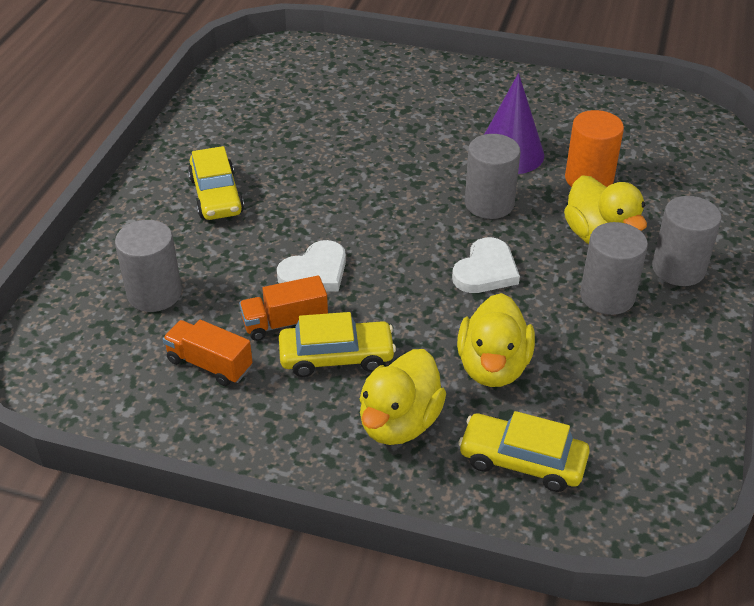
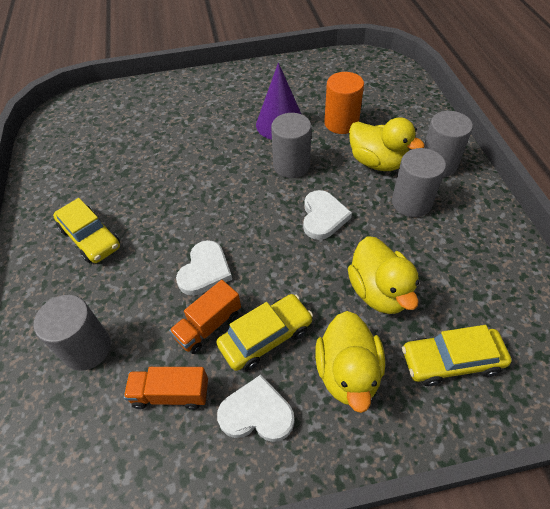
camera: 25 degrees left, 10 degrees up
none -> white heart [217,375,294,442]

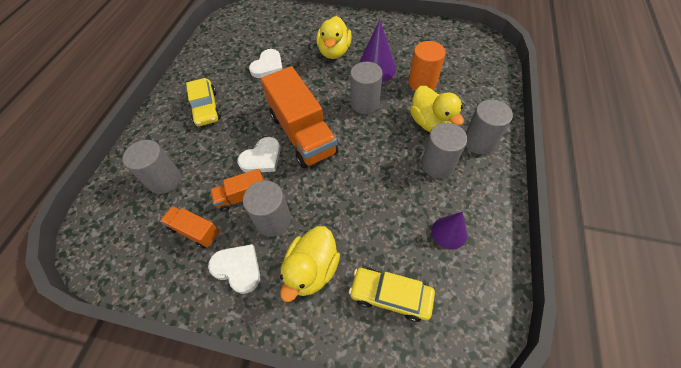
camera: 25 degrees right, 5 degrees up
yellow car [216,294,313,371] -> grey cylinder [243,181,291,237]
white heart [303,190,352,240] -> white heart moved to [249,49,283,78]
yellow duck [348,236,419,314] -> yellow duck moved to [316,16,352,59]
none -> orange truck [261,66,338,168]
none -> purple cone [432,212,467,250]

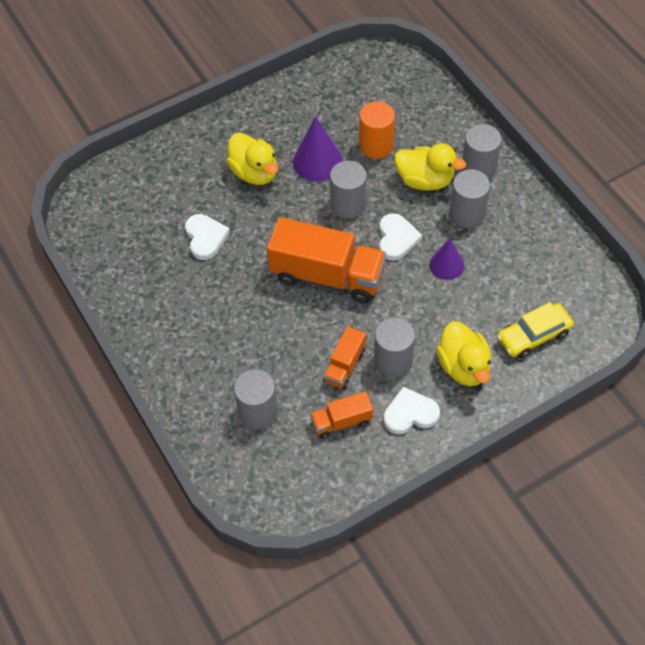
camera: 45 degrees left, 0 degrees up
yellow car [186,78,221,126] -> none
white heart [237,137,281,172] -> white heart moved to [379,213,422,261]
purple cone [432,212,467,250] -> purple cone moved to [429,238,464,280]

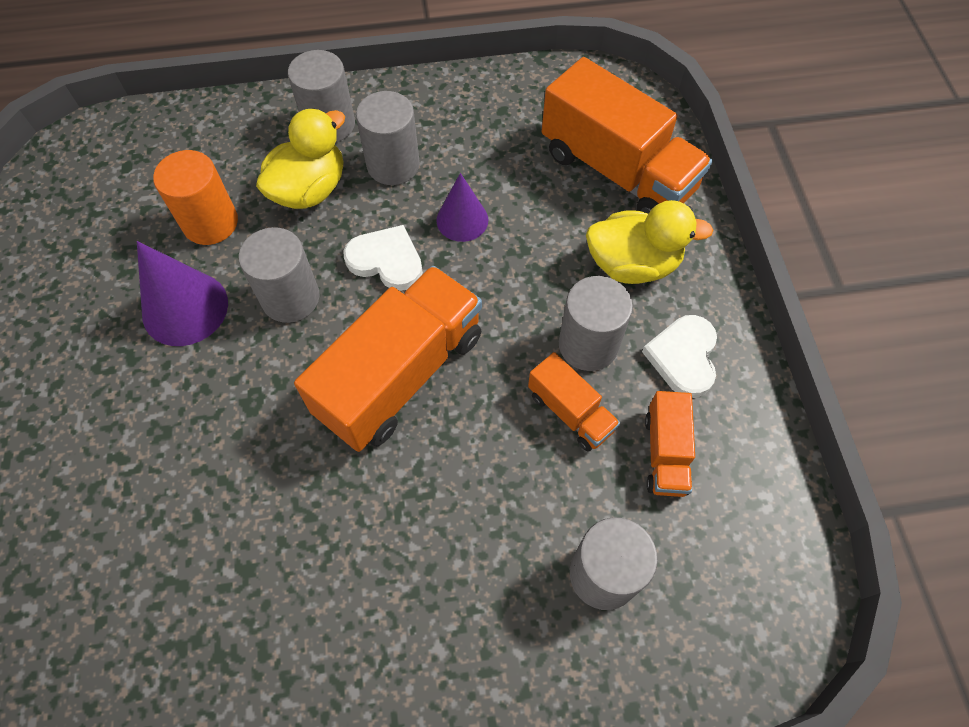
camera: 70 degrees left, 5 degrees up
white heart [185,214,230,260] -> none
yellow duck [226,133,278,185] -> none
yellow car [497,302,574,358] -> orange truck [542,57,713,214]

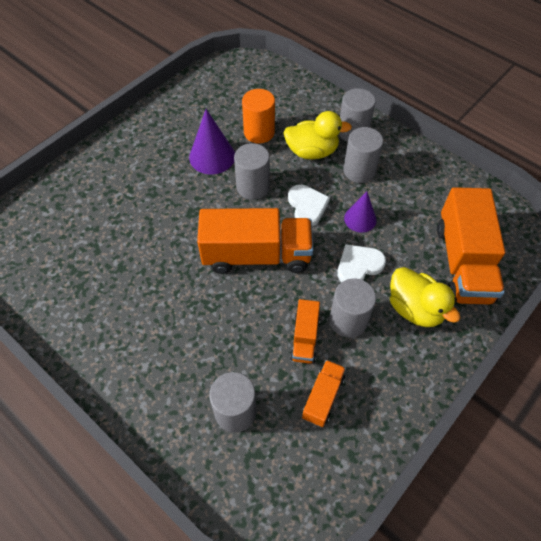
camera: 50 degrees right, 5 degrees down
white heart [642,315,717,398] -> white heart moved to [337,244,386,282]
orange truck [645,391,695,497] -> orange truck turned 150 degrees clockwise [302,360,346,427]

